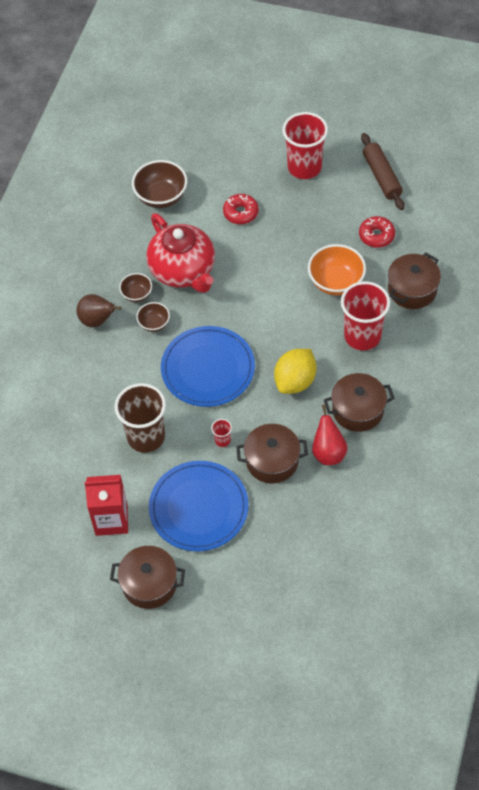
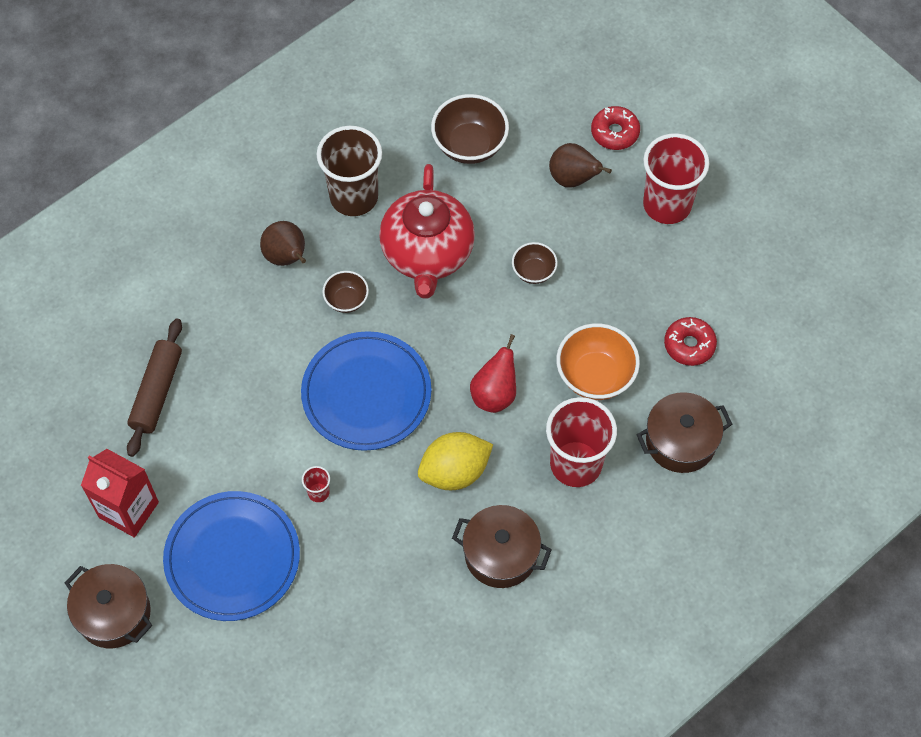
camera: 30 degrees right, 5 degrees up
brown cup [115,383,166,453] -> brown cup moved to [317,126,382,216]
brown bowl [119,273,152,302] -> brown bowl moved to [512,242,558,284]
red donut [223,194,259,224] -> red donut moved to [591,106,640,150]
brown pot [236,424,308,483] -> none
red pear [312,404,348,465] -> red pear moved to [470,334,516,413]
brown rolling pin [361,133,405,210] -> brown rolling pin moved to [127,319,182,457]
none -> brown pear [549,143,612,188]

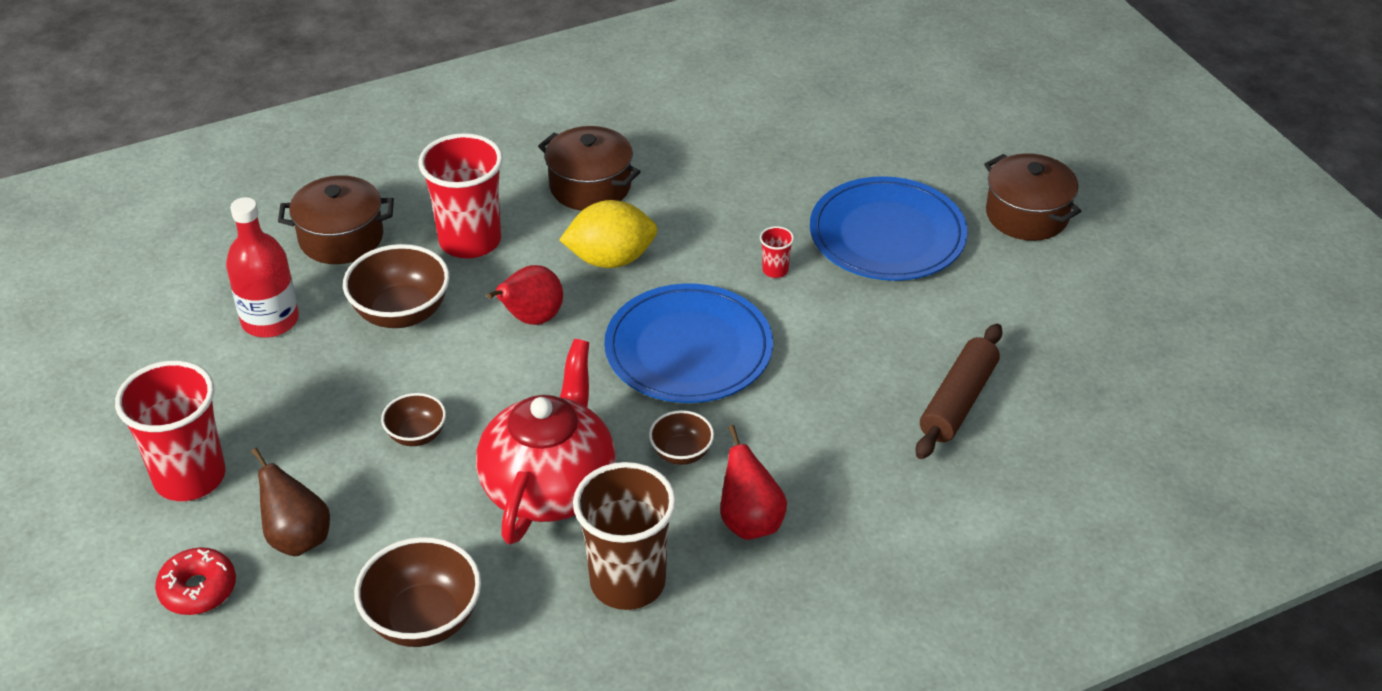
camera: 165 degrees left, 20 degrees down
red carton [81,449,159,538] -> none
brown pear [260,221,306,266] -> red pear [720,425,787,540]
orange bowl [556,323,640,400] -> brown bowl [343,244,450,328]
red donut [664,317,717,366] -> red bottle [226,197,299,337]

